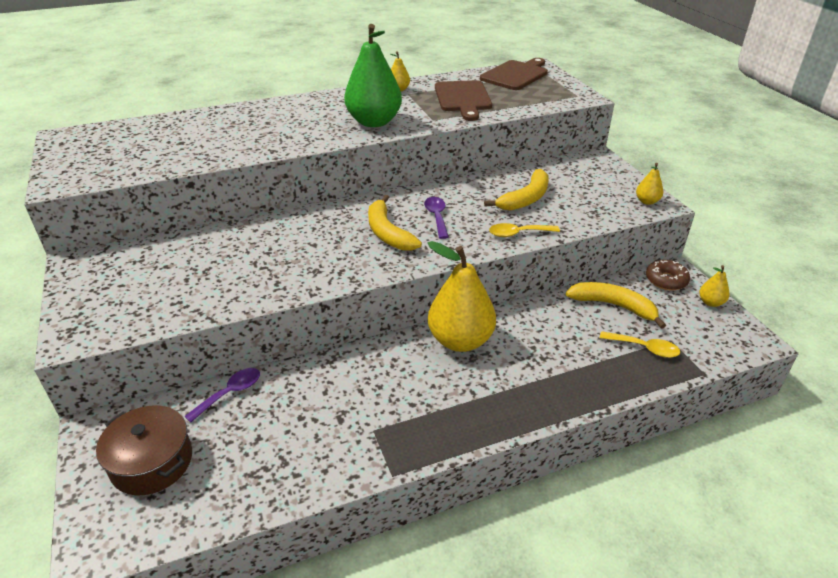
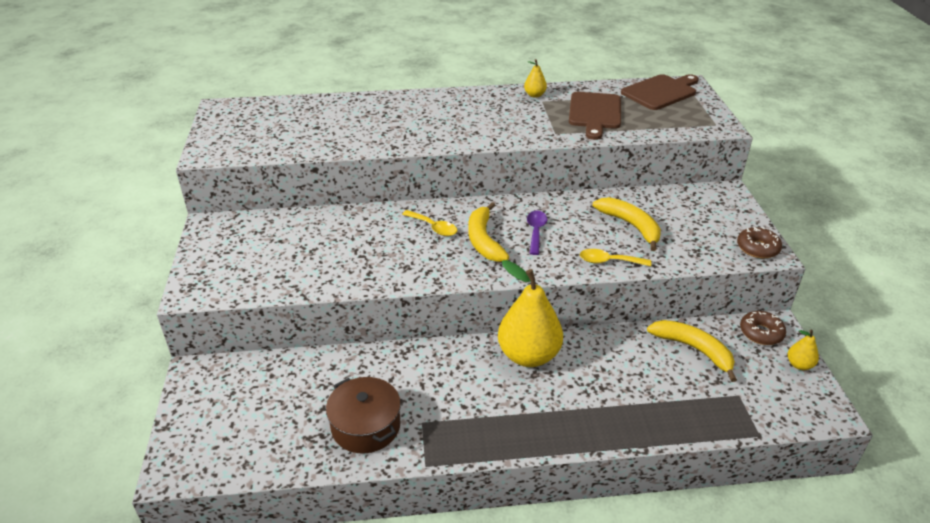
camera: 15 degrees right, 0 degrees up
brown pot [96,405,192,495] -> brown pot moved to [326,377,401,453]
purple spoon [184,368,260,423] -> none
green pear [344,24,402,127] -> none
yellow banana [484,169,549,211] -> yellow banana turned 90 degrees counterclockwise [593,197,661,251]
yellow spoon [600,331,680,358] -> yellow spoon moved to [402,210,457,236]
yellow pear [636,163,663,205] -> brown donut [737,227,782,259]

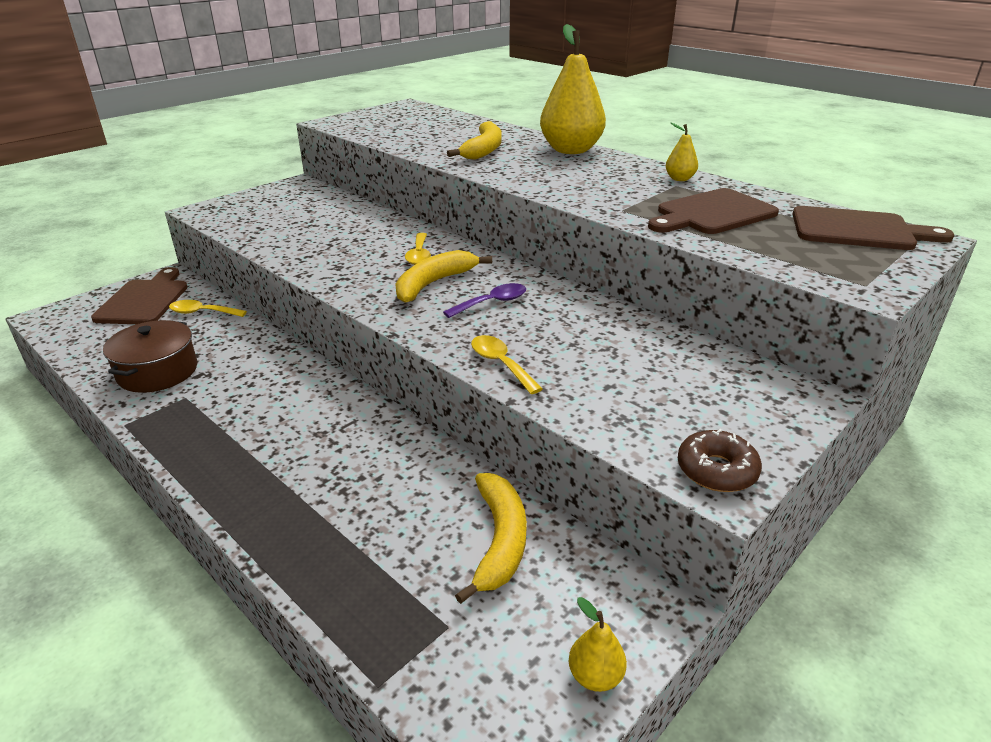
camera: 50 degrees right, 5 degrees down
yellow pear [498,260,563,367] -> yellow pear moved to [540,24,606,154]
yellow banana [593,197,661,251] -> yellow banana moved to [447,121,501,160]
brown donut [740,311,786,345] -> none
none -> brown cutting board [91,267,188,324]
none -> yellow spoon [169,300,247,317]

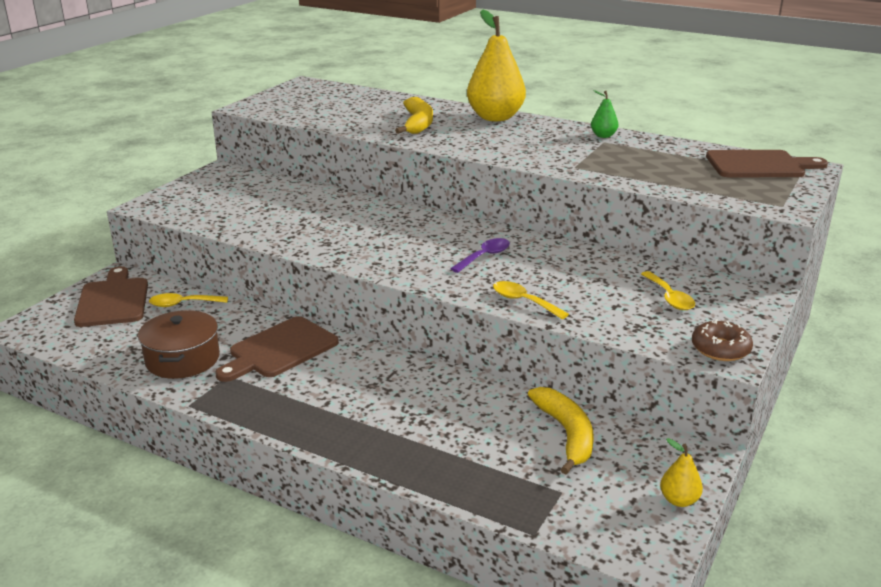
camera: 15 degrees left, 5 degrees down
yellow banana [395,250,492,303] -> none
yellow spoon [405,233,431,265] -> yellow spoon moved to [641,271,695,310]
brown cutting board [648,188,779,234] -> brown cutting board moved to [215,316,339,382]
yellow pear [666,123,698,181] -> green pear [591,90,618,138]

